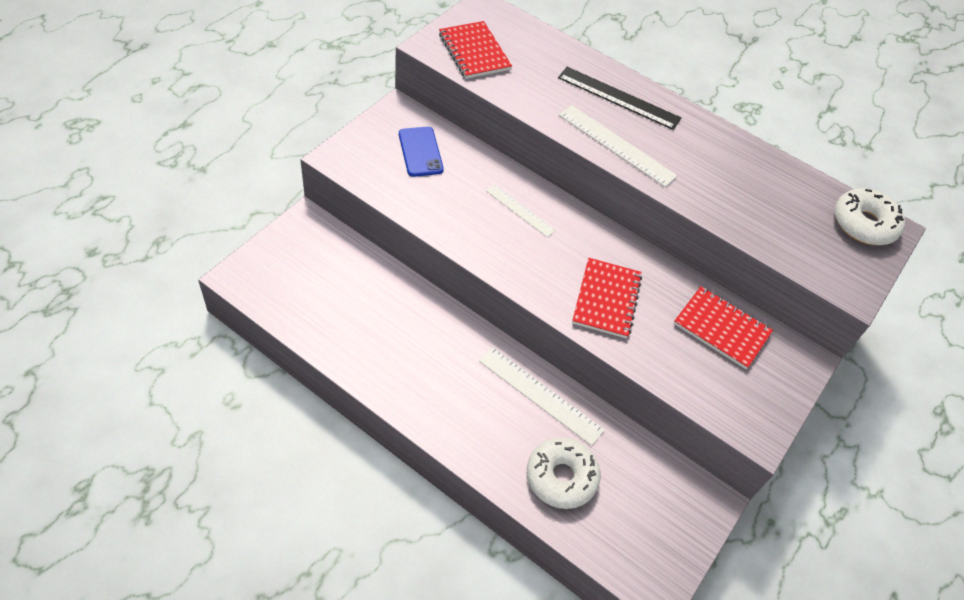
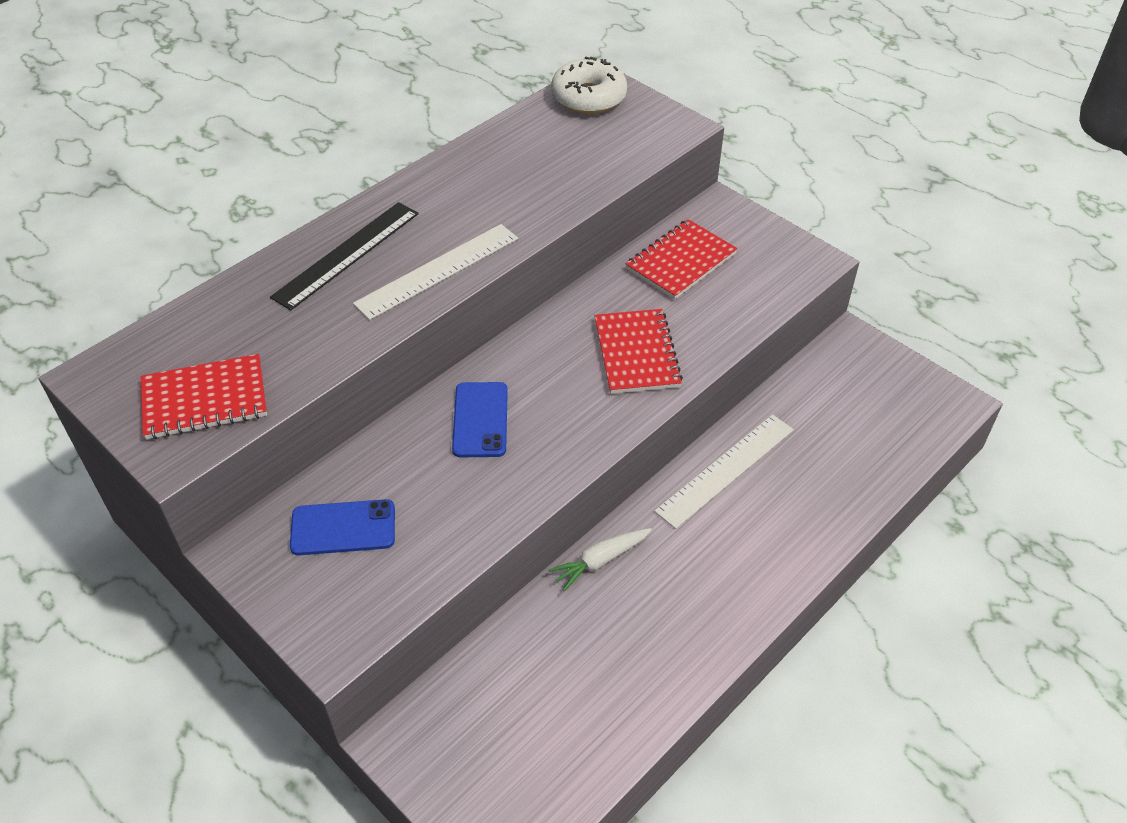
camera: 75 degrees left, 5 degrees down
white ruler [486,184,556,237] -> blue phone [452,382,508,457]
white donut [527,437,600,509] -> none
red notebook [572,258,642,339] -> red notebook turned 60 degrees clockwise [595,309,683,394]
none -> white carrot [548,528,652,591]

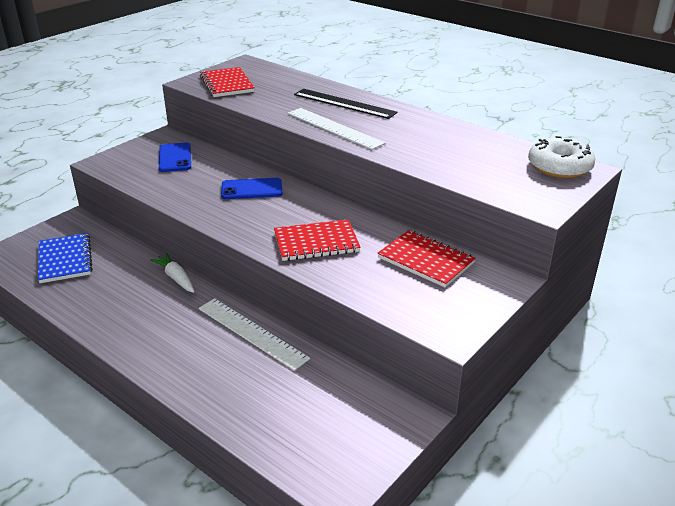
camera: 85 degrees right, 15 degrees down
none -> blue notebook [38,233,93,283]

